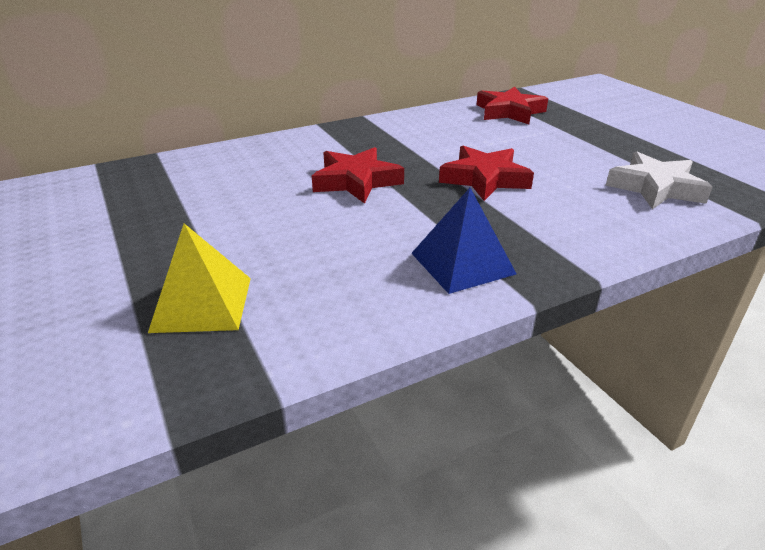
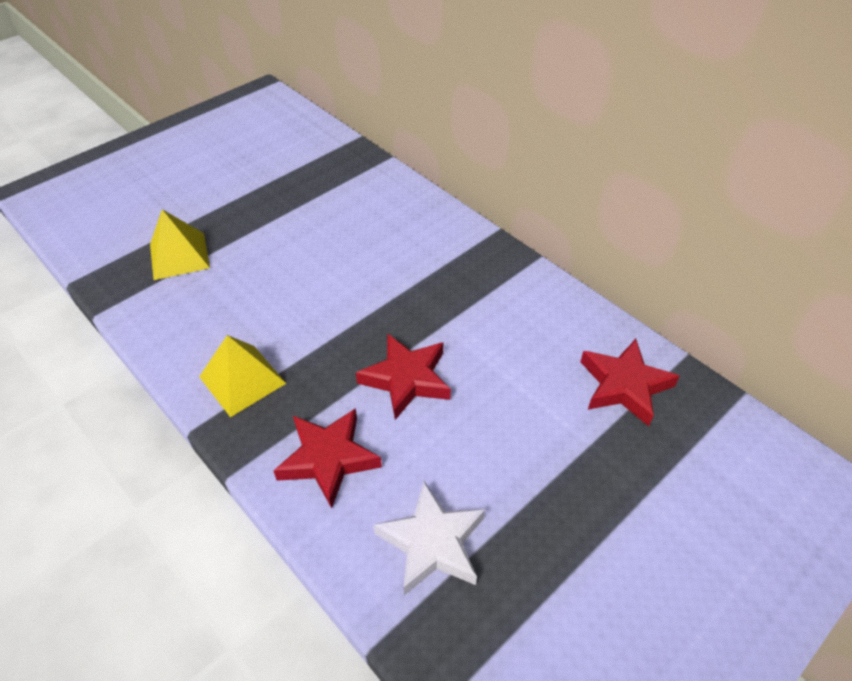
camera: 75 degrees right, 15 degrees up
red star [312,147,404,204] -> red star moved to [273,408,382,508]
blue pyramid [411,188,516,294] -> yellow pyramid [199,335,287,417]

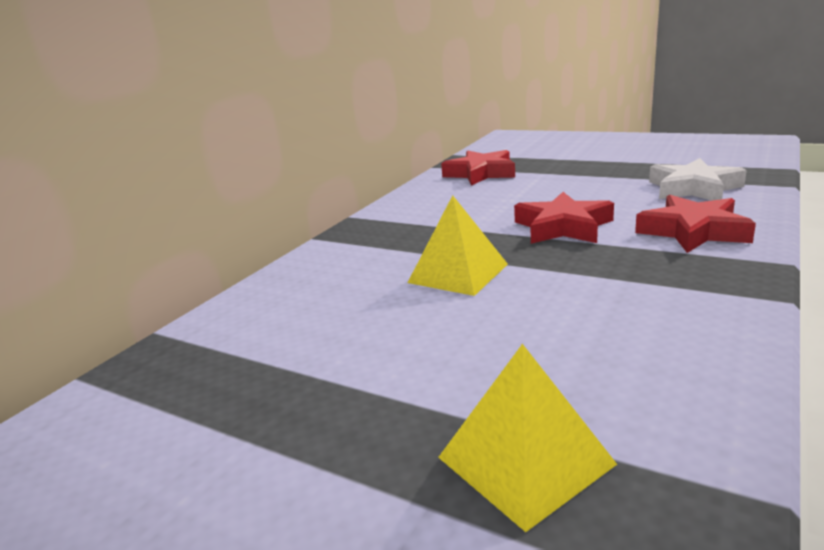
camera: 105 degrees left, 25 degrees down
yellow pyramid [199,335,287,417] -> yellow pyramid moved to [408,195,508,296]

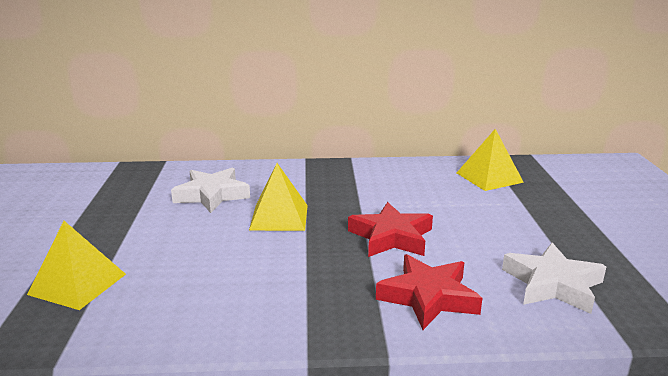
camera: 55 degrees right, 0 degrees up
red star [441,150,515,186] -> yellow pyramid [457,129,524,191]
none -> white star [171,168,250,213]

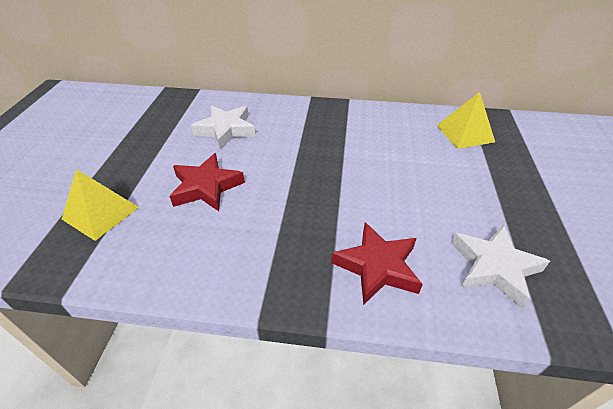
camera: 10 degrees right, 20 degrees up
yellow pyramid [249,163,308,231] -> none
red star [348,202,433,257] -> red star moved to [169,153,245,211]

